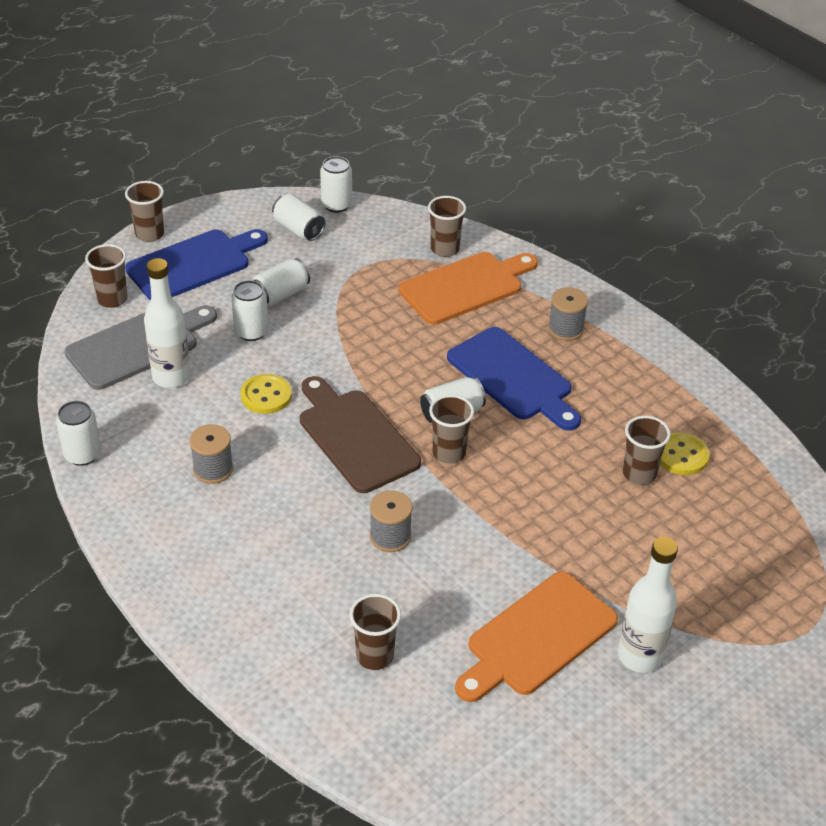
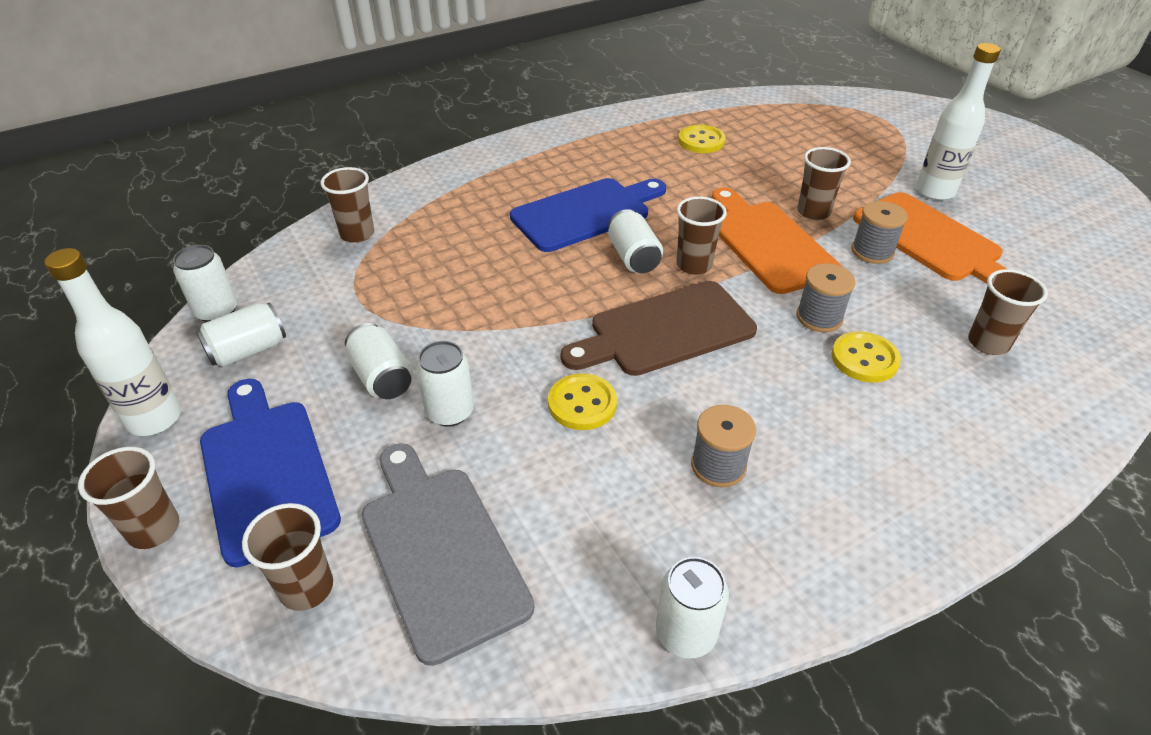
camera: 80 degrees left, 0 degrees up
white bottle [144,258,191,388] -> white bottle moved to [44,248,181,436]
orange cutting board [399,252,538,325] -> orange cutting board moved to [712,187,841,294]
grey spool [548,287,588,341] -> grey spool moved to [851,201,908,264]
brown cup [623,416,671,485] -> brown cup moved to [797,147,851,220]
none -> yellow button [832,331,901,383]

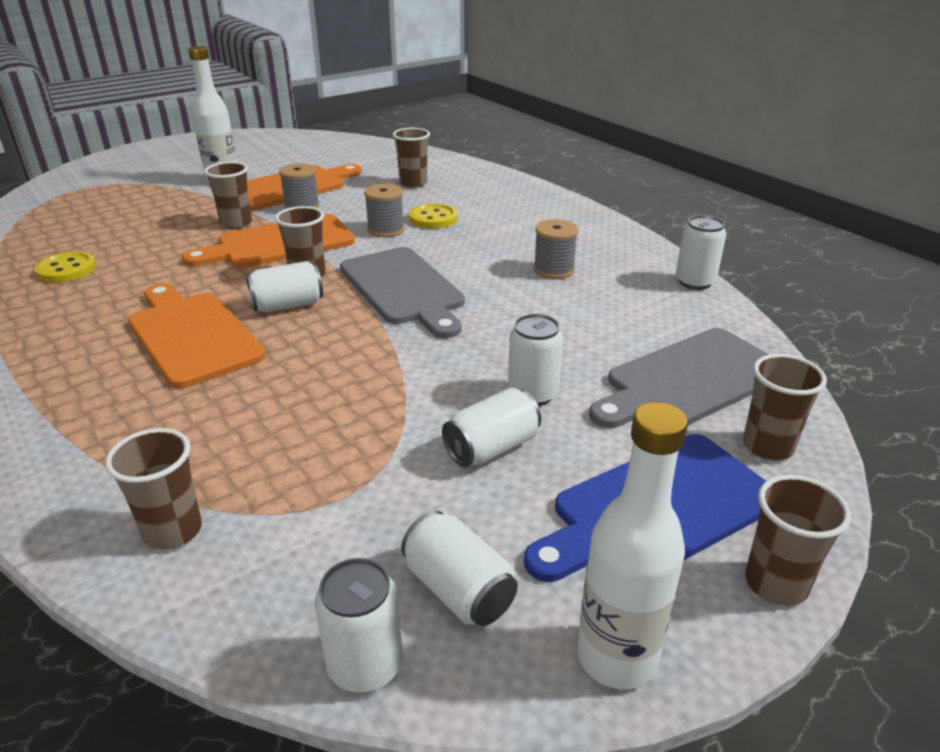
camera: 95 degrees left, 10 degrees down
blue cutting board [510,178,666,252] -> orange cutting board [128,283,266,389]
yellow button [548,373,617,430] -> none
brown cutting board [561,281,757,376] -> grey cutting board [340,247,465,338]

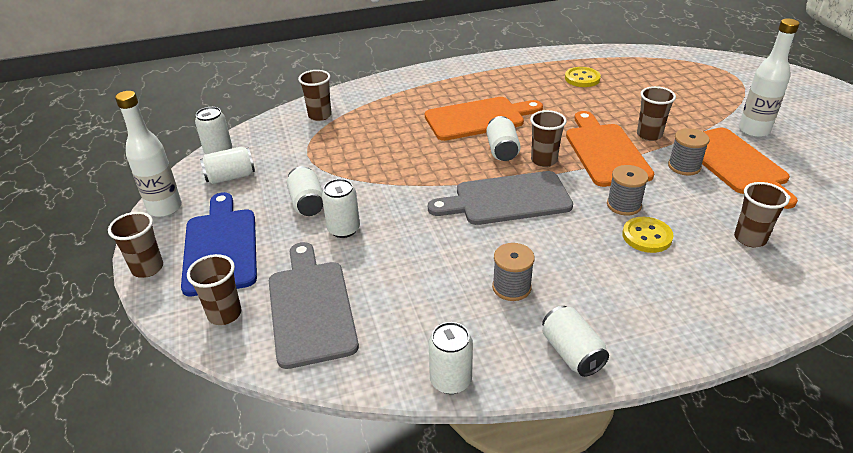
camera: 110 degrees right, 5 degrees up
none -> white can [542,306,609,377]

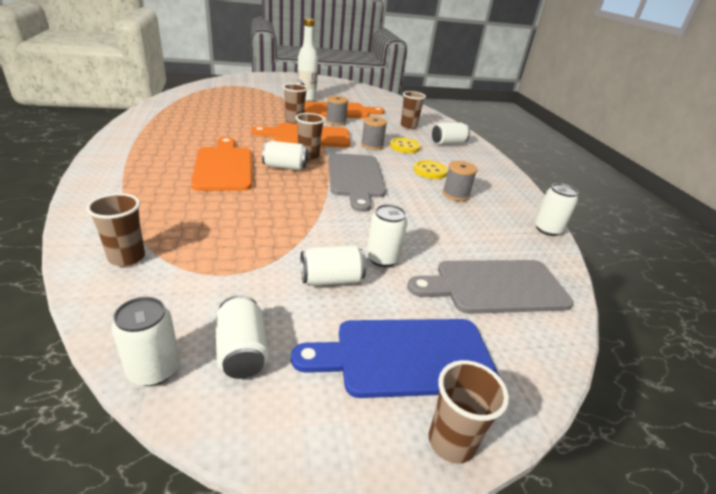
camera: 90 degrees left, 5 degrees down
white bottle [115,91,182,217] -> none
brown cup [187,254,242,325] -> none
white can [542,306,609,377] -> white can moved to [432,123,470,145]
yellow button [565,67,601,87] -> yellow button moved to [413,160,448,179]

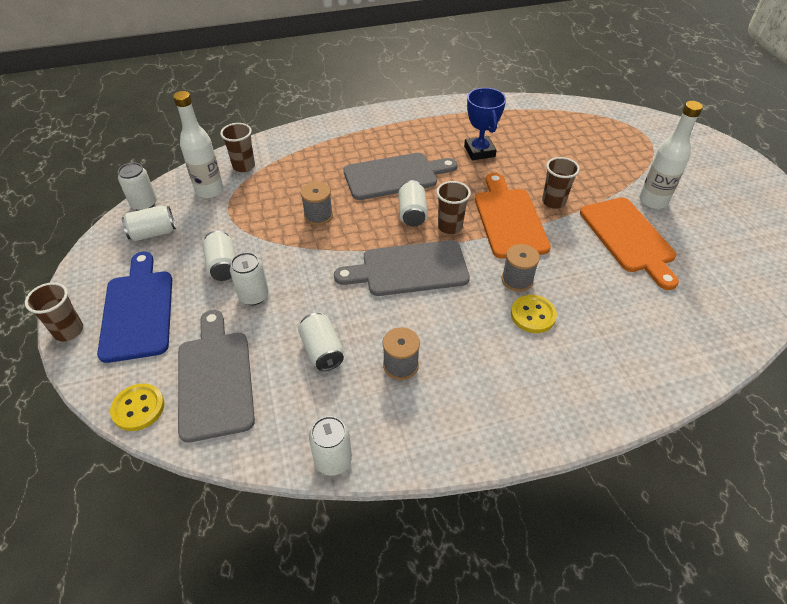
camera: 90 degrees right, 15 degrees up
orange cutting board [191,137,252,191] -> grey cutting board [343,153,458,200]
grey spool [326,95,349,126] -> grey spool moved to [301,182,333,225]
brown cup [401,91,426,129] -> none
yellow button [413,160,448,179] -> yellow button moved to [110,384,164,431]
white can [432,123,470,145] -> white can moved to [298,313,344,371]
none -> white bottle [173,91,223,198]
none -> blue trophy [464,88,506,160]

